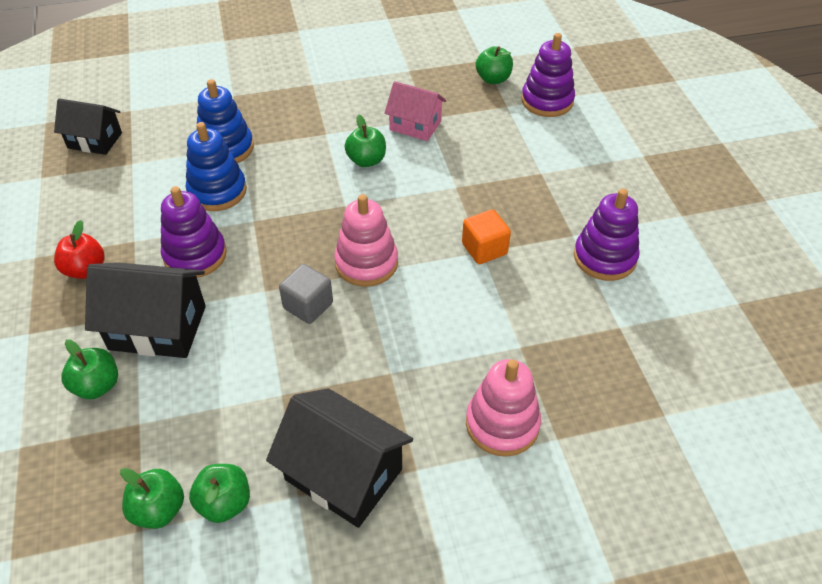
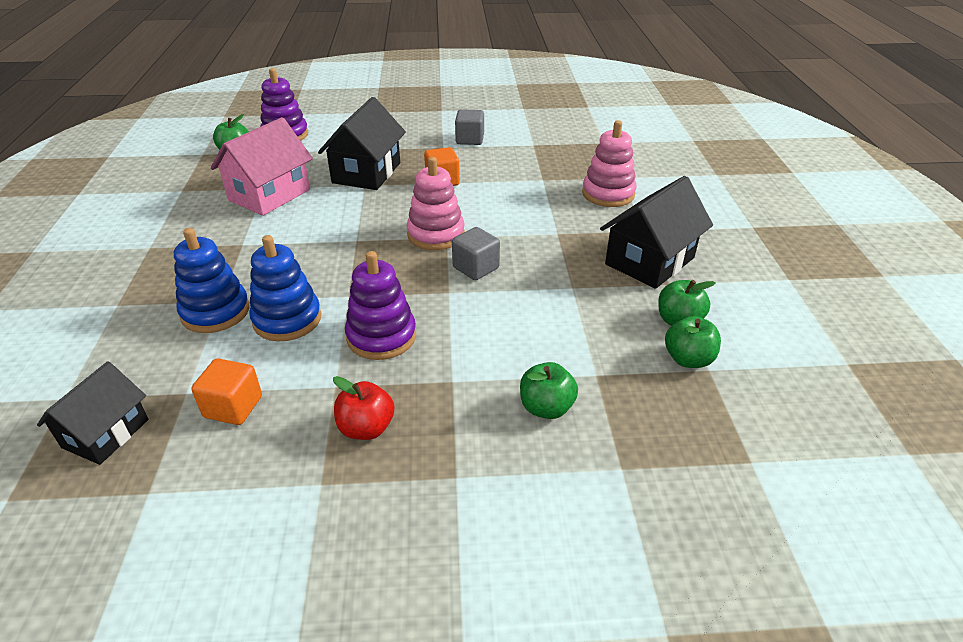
camera: 80 degrees left, 10 degrees down
black house [85,262,206,358] -> black house moved to [318,97,406,190]
green apple [345,115,386,167] -> none
pink house [385,81,446,141] -> pink house [211,117,313,216], size x1.53
purple stacking toy [574,189,640,281] -> grey cube [455,109,484,145]
none -> orange cube [191,358,262,425]

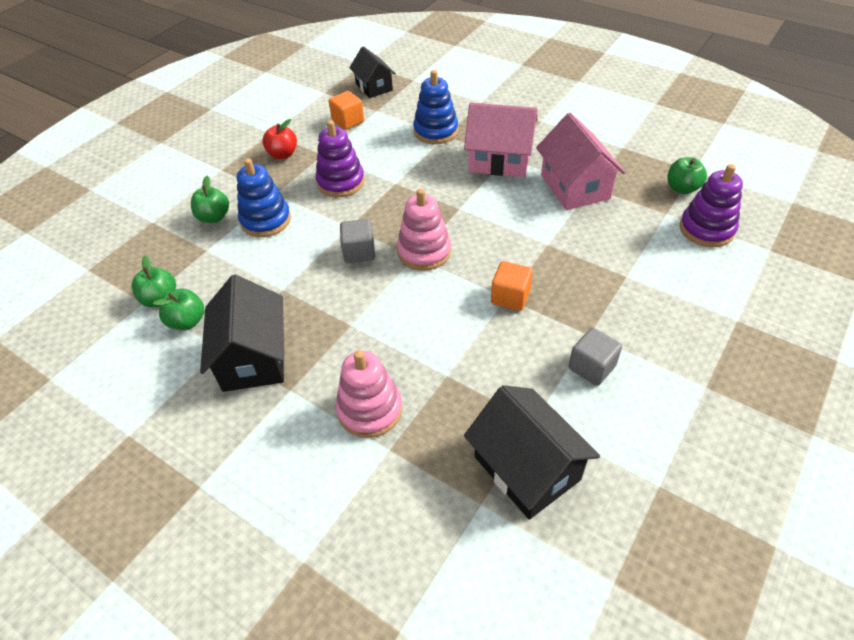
camera: 130 degrees right, 10 degrees up
blue stacking toy [249,235,321,341] -> blue stacking toy moved to [237,158,291,237]
black house [318,97,406,190] -> black house moved to [464,385,600,520]
none -> pink house [464,103,537,177]

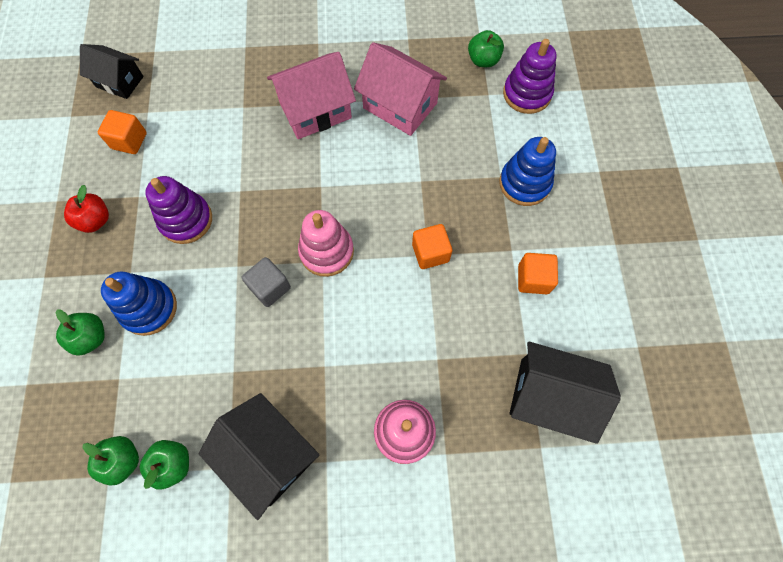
camera: 40 degrees left, 20 degrees up
blue stacking toy [413,70,458,144] -> blue stacking toy moved to [499,137,556,206]
grey cube [569,328,622,386] -> orange cube [518,253,558,294]

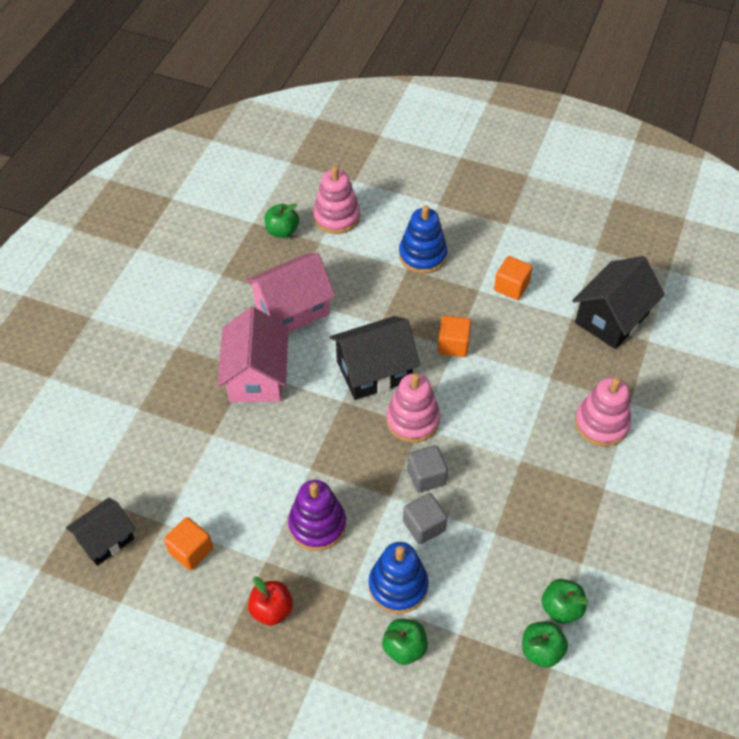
camera: 65 degrees left, 15 degrees down
black house [199,393,319,520] -> black house moved to [330,316,420,400]
purple stacking toy [503,39,556,114] -> pink stacking toy [313,166,360,234]
none -> grey cube [403,493,447,544]

